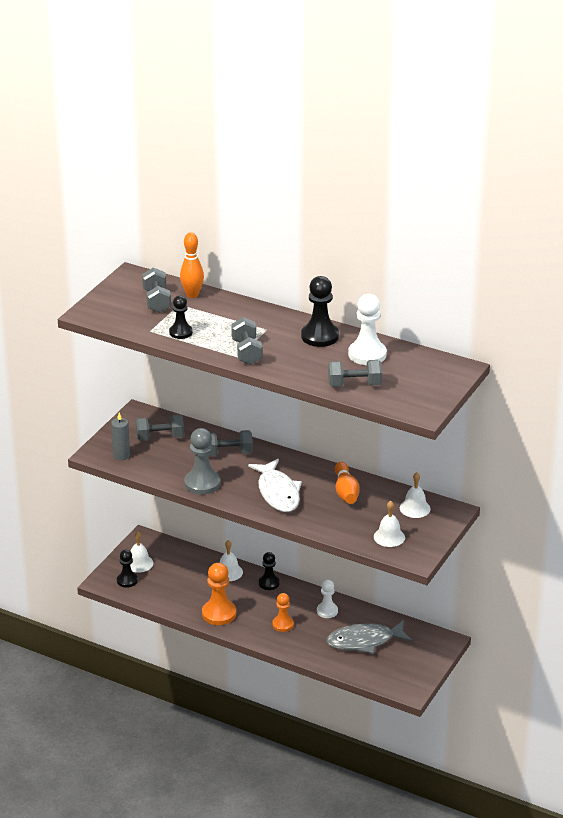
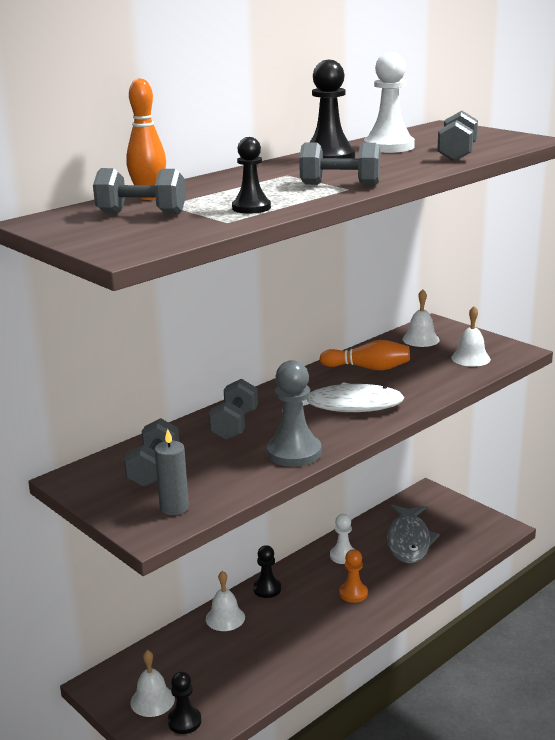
camera: 70 degrees left, 10 degrees down
orange pawn [202,563,236,625] -> none

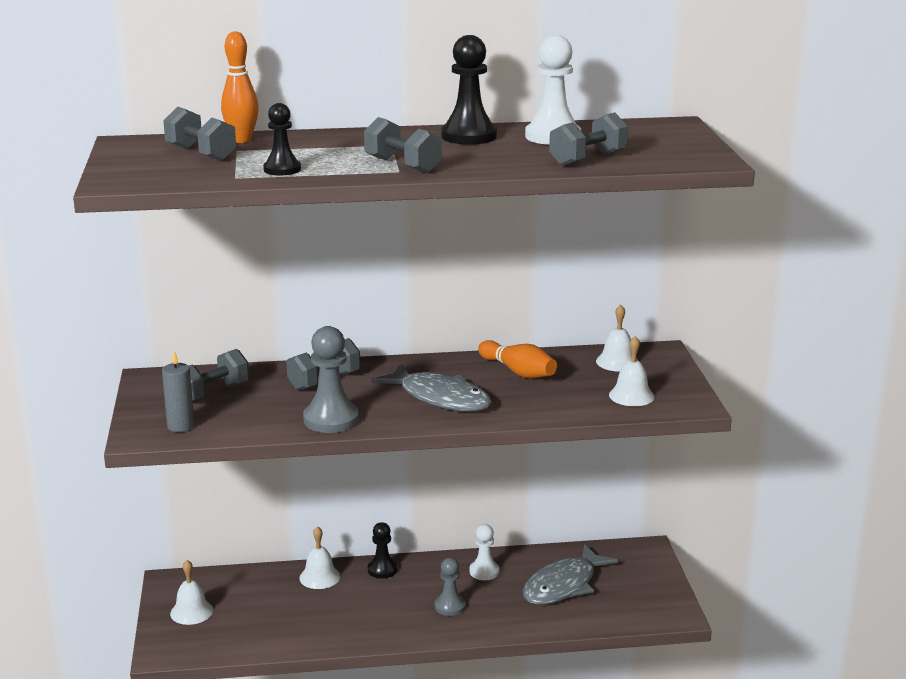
camera: 35 degrees right, 0 degrees up
black pawn [168,671,201,734] -> none
white fish [282,382,404,412] -> grey fish [371,363,492,412]
orange pawn [339,549,368,603] -> grey pawn [435,557,466,616]

